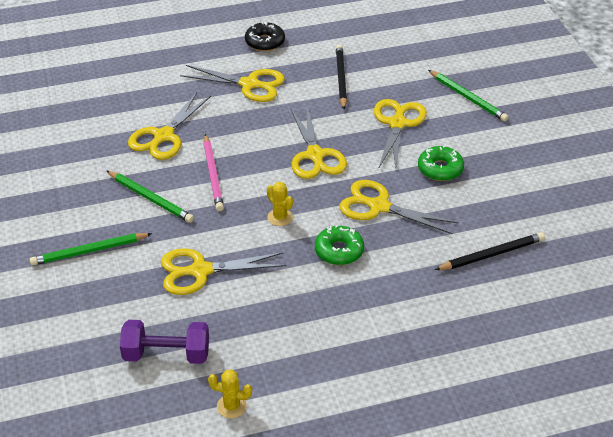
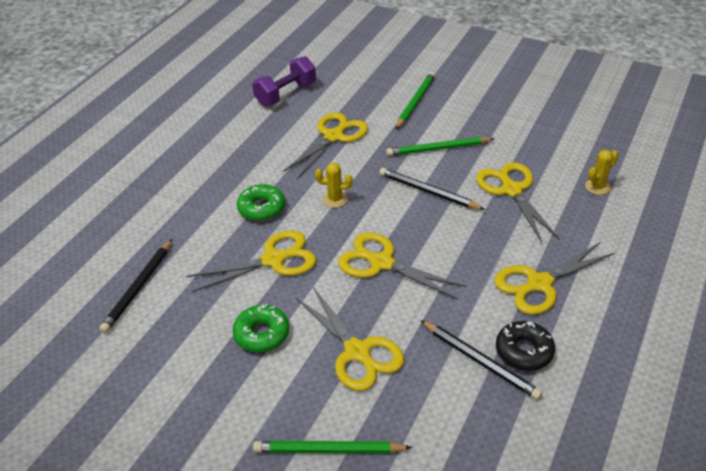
camera: 135 degrees right, 0 degrees up
pink pencil [203,134,224,211] -> black pencil [379,168,485,210]
yellow cactus [208,369,252,418] -> yellow cactus moved to [585,150,619,195]
black donut [245,22,285,51] -> black donut moved to [496,321,555,371]

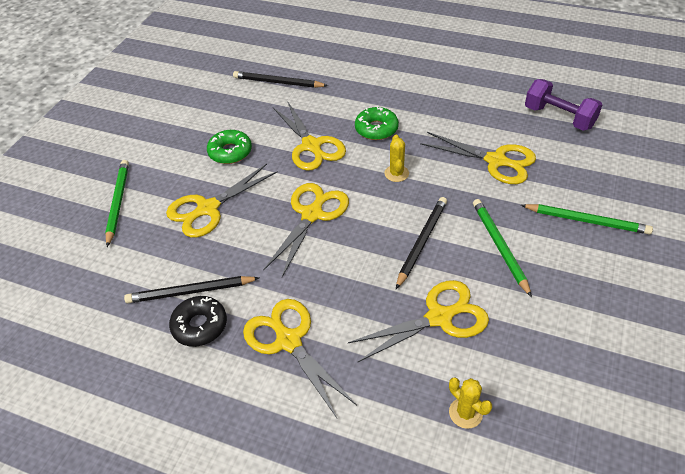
camera: 85 degrees right, 5 degrees up
black pencil [420,320,543,400] -> black pencil turned 45 degrees clockwise [124,276,259,303]

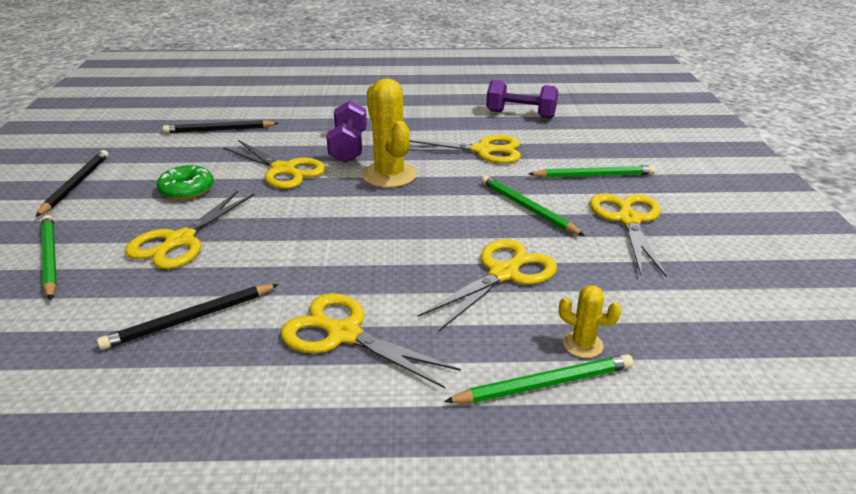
camera: 25 degrees left, 15 degrees down
black donut [169,296,227,347] -> none
yellow scissors [263,183,349,277] -> yellow scissors moved to [590,193,667,278]
green donut [355,107,399,140] -> purple dumbbell [326,101,367,163]
yellow cactus [384,134,409,182] -> yellow cactus [362,78,417,188], size x2.00
black pencil [396,197,447,289] -> black pencil moved to [35,150,109,217]
none -> green pencil [444,354,633,403]

